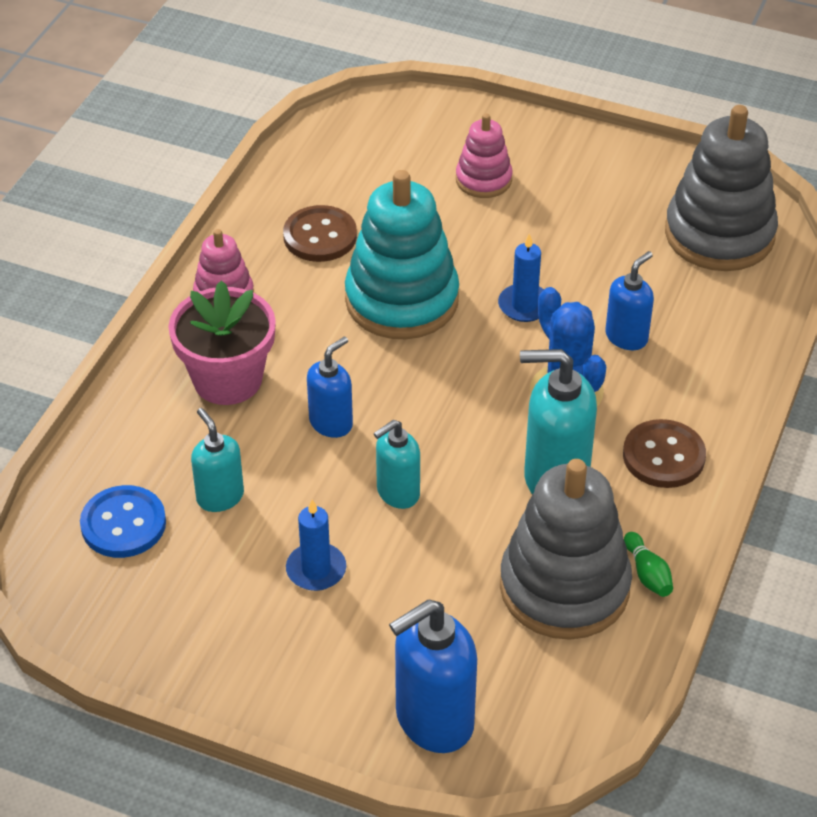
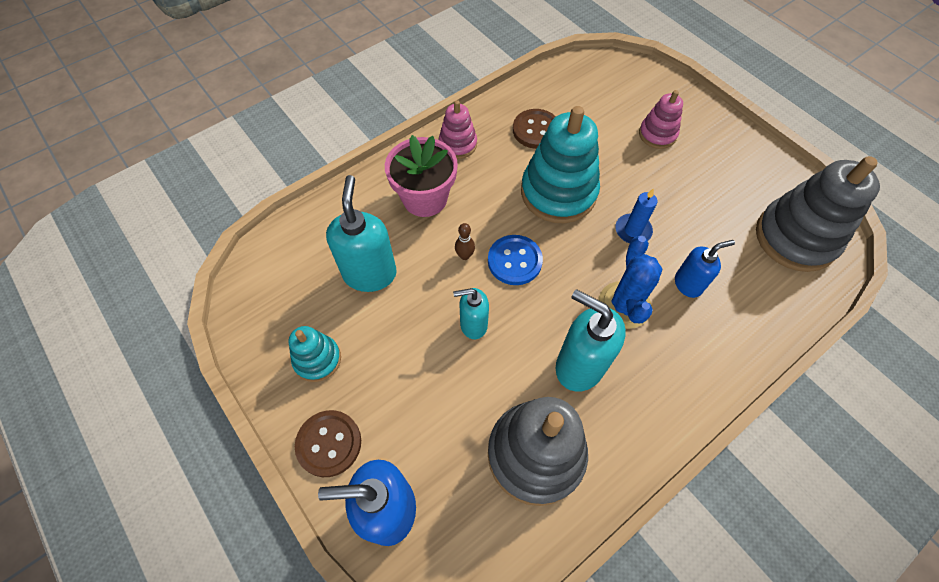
camera: 30 degrees right, 15 degrees up
blue button [80,485,166,558] -> blue button moved to [488,235,543,285]
turquoise soap dispenser [191,408,244,512] -> turquoise soap dispenser [326,175,397,292], size x1.66
blue candle [286,499,346,591] -> none
blue soap dispenser [307,336,353,438] -> brown bowling pin [455,223,475,260]
brown button [623,419,706,488] -> brown button moved to [295,410,361,477]
green bowling pin [624,532,673,597] -> none
none -> turquoise stacking toy [289,326,341,382]

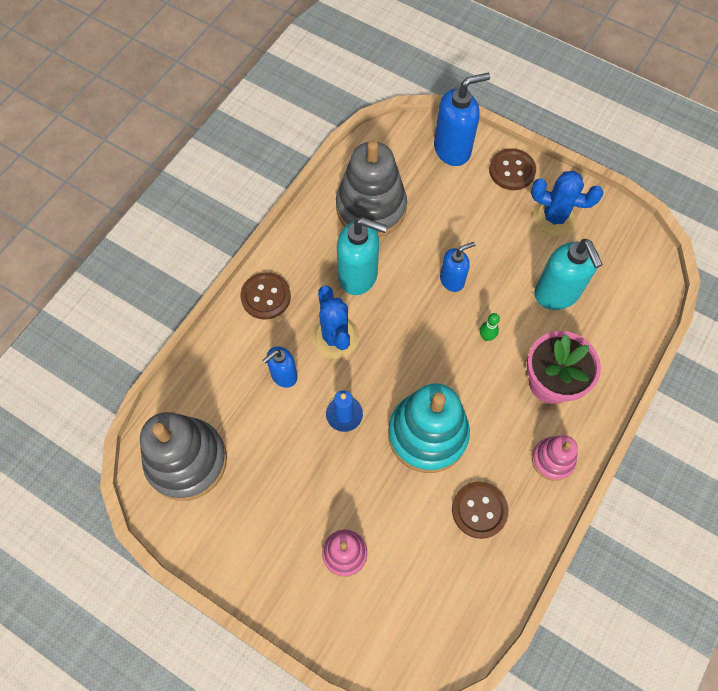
camera: 160 degrees right, 5 degrees up
turquoise stacking toy [289,326,341,382] -> blue cactus [531,171,603,236]
turquoise soap dispenser [453,288,489,339] -> blue soap dispenser [440,242,475,292]
brown bowling pin [455,223,475,260] -> green bowling pin [480,313,500,341]
blue button [488,235,543,285] -> none
none -> brown button [240,272,291,320]

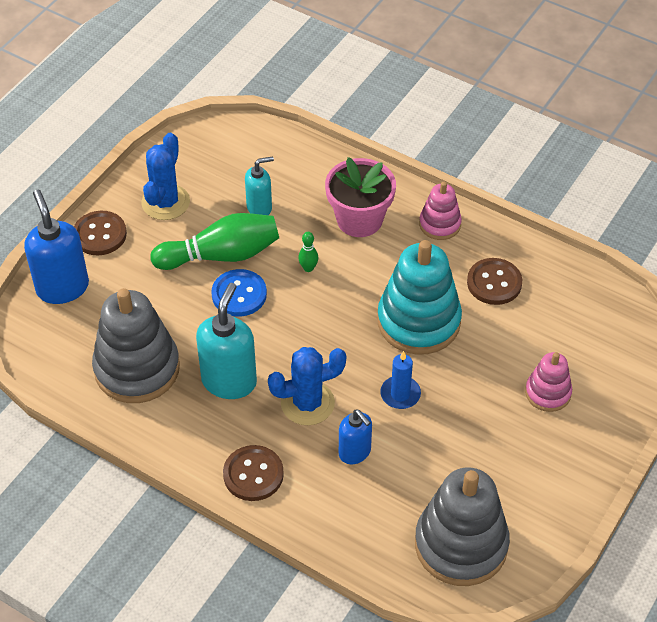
camera: 90 degrees left, 15 degrees down
blue soap dispenser [440,242,475,292] -> blue button [211,269,267,317]
turquoise soap dispenser [534,239,603,310] -> turquoise soap dispenser [245,156,274,215], size x0.60
none -> green bowling pin [151,213,279,270]

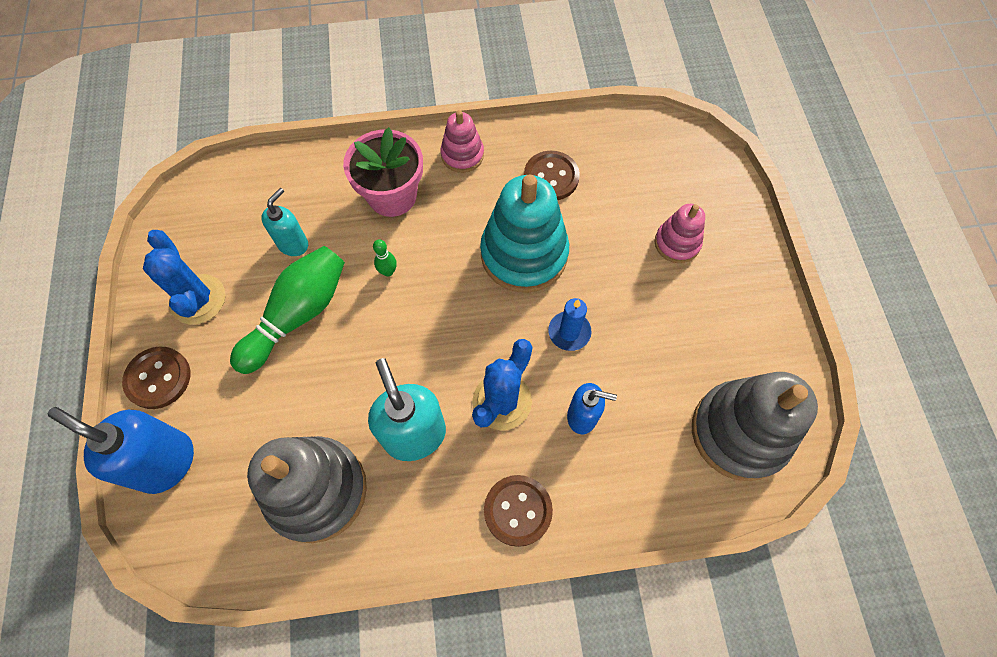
camera: 40 degrees left, 15 degrees up
blue button [211,269,267,317] -> none

